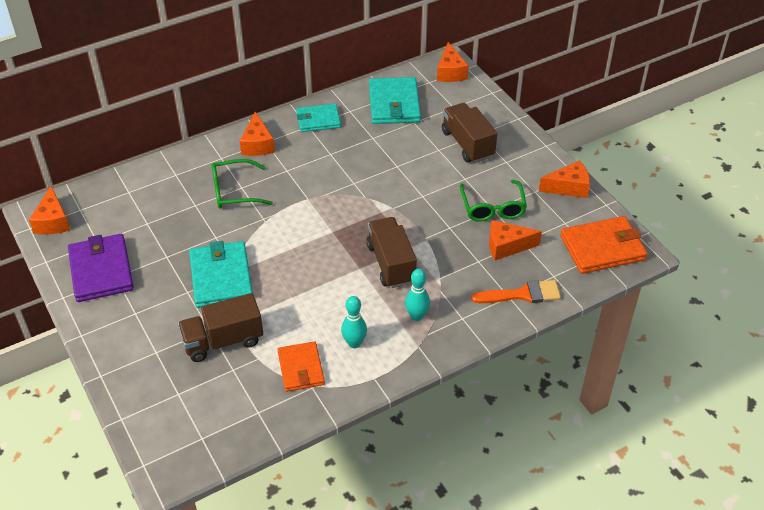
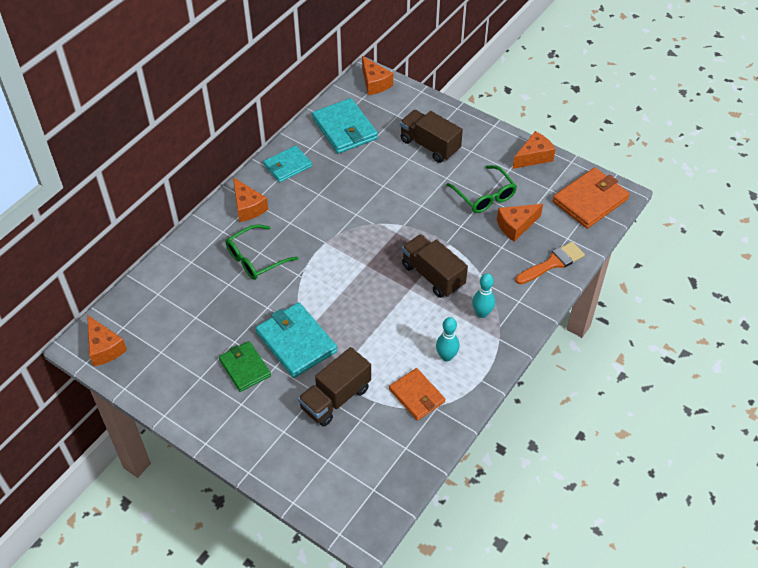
camera: 25 degrees left, 5 degrees up
purple wallet [68,234,134,302] -> none
none -> green wallet [219,341,271,392]

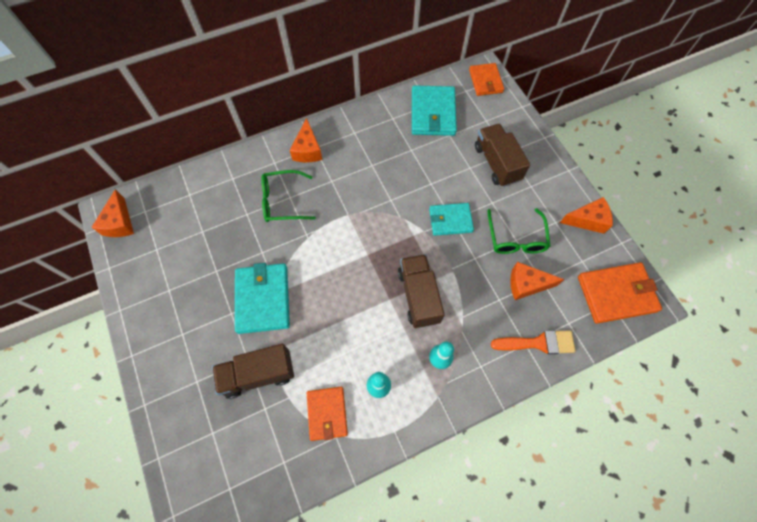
camera: 30 degrees right, 15 degrees up
green wallet [219,341,271,392] -> none
turquoise wallet [264,146,312,182] -> turquoise wallet moved to [429,203,474,236]
orange cheese [362,56,393,95] -> orange wallet [469,63,504,96]

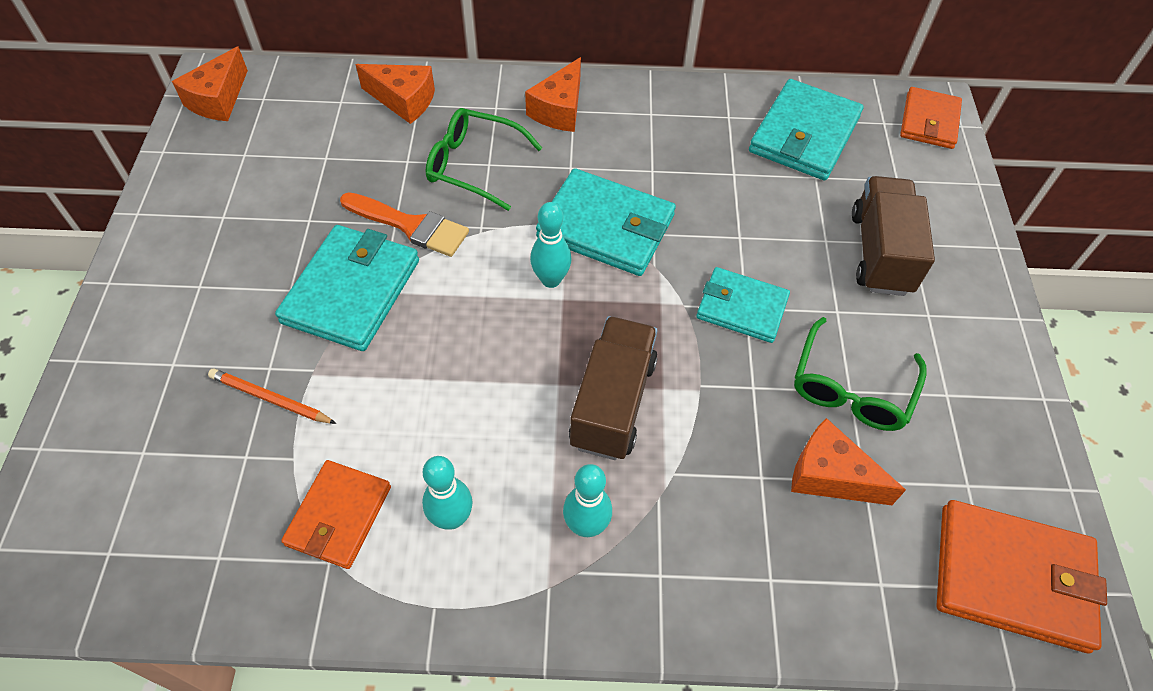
camera: 25 degrees right, 10 degrees down
brown truck [212,344,294,399] -> orange pencil [208,368,336,424]
orange brush [491,330,576,354] -> orange brush moved to [340,192,469,257]
orange cheese [560,197,613,234] -> orange cheese moved to [356,64,435,124]
none -> turquoise bowling pin [530,202,572,288]
none -> turquoise wallet [536,168,676,276]

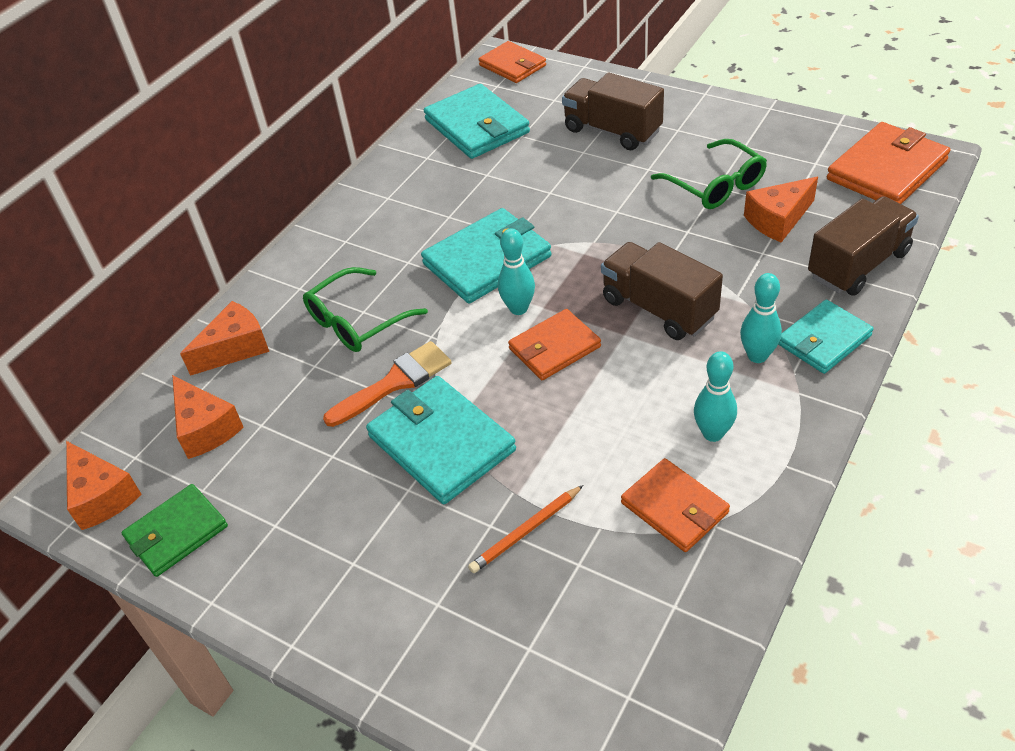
camera: 55 degrees left, 10 degrees down
orange cheese [525,57,581,132] -> orange cheese moved to [172,375,244,459]
turquoise wallet [696,267,790,343] -> turquoise wallet moved to [778,299,874,374]
none -> green wallet [121,484,228,577]
none -> orange wallet [508,309,601,380]
none -> brown truck [808,196,919,296]

